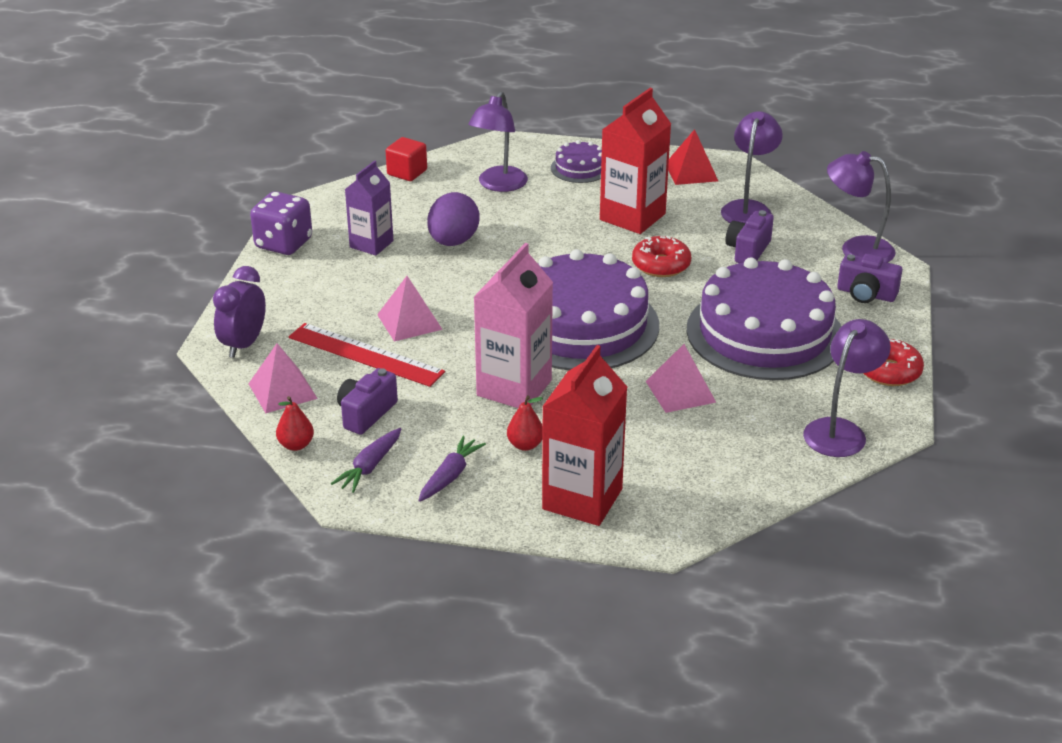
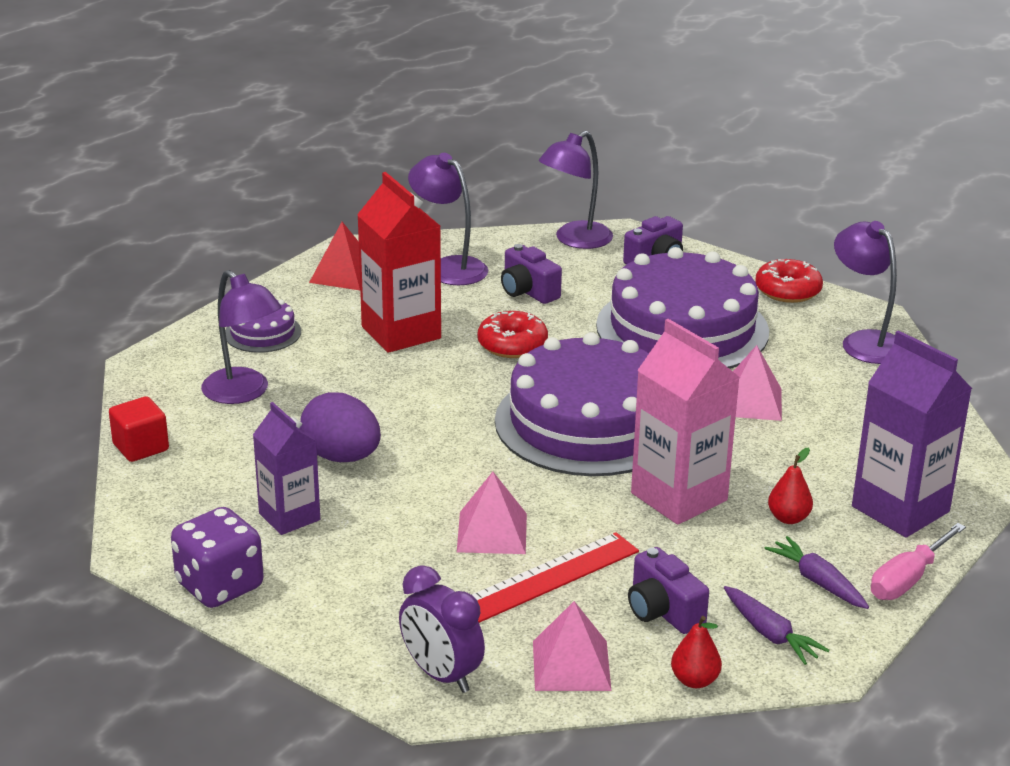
camera: 65 degrees left, 5 degrees down
red carton [542,345,627,526] -> purple carton [852,330,972,537]
none -> pink screwdriver [871,523,966,600]

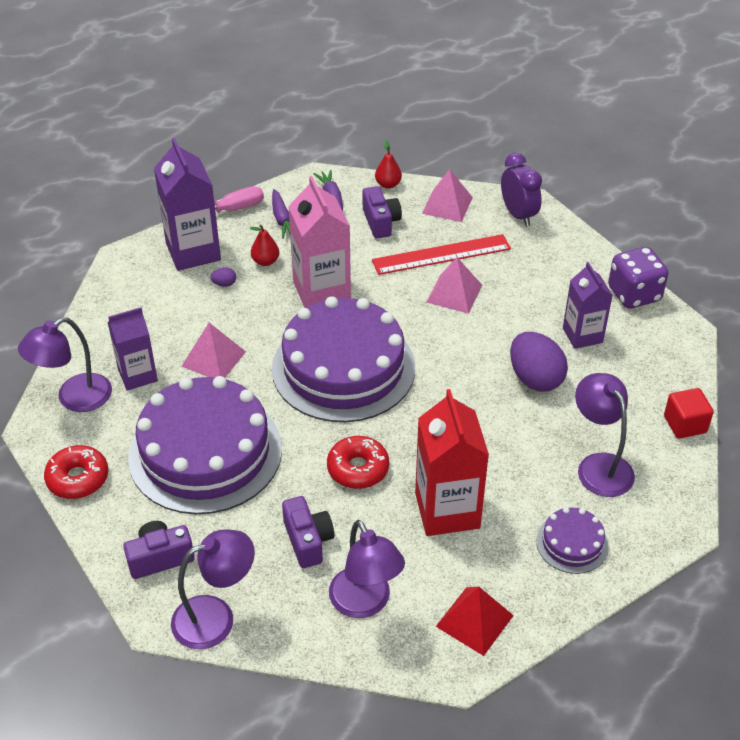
camera: 160 degrees left, 15 degrees up
purple lamp [834,221,897,364] -> purple lamp turned 60 degrees clockwise [18,317,112,412]
none -> purple carton [108,307,158,391]
none -> purple egg [210,268,236,287]

